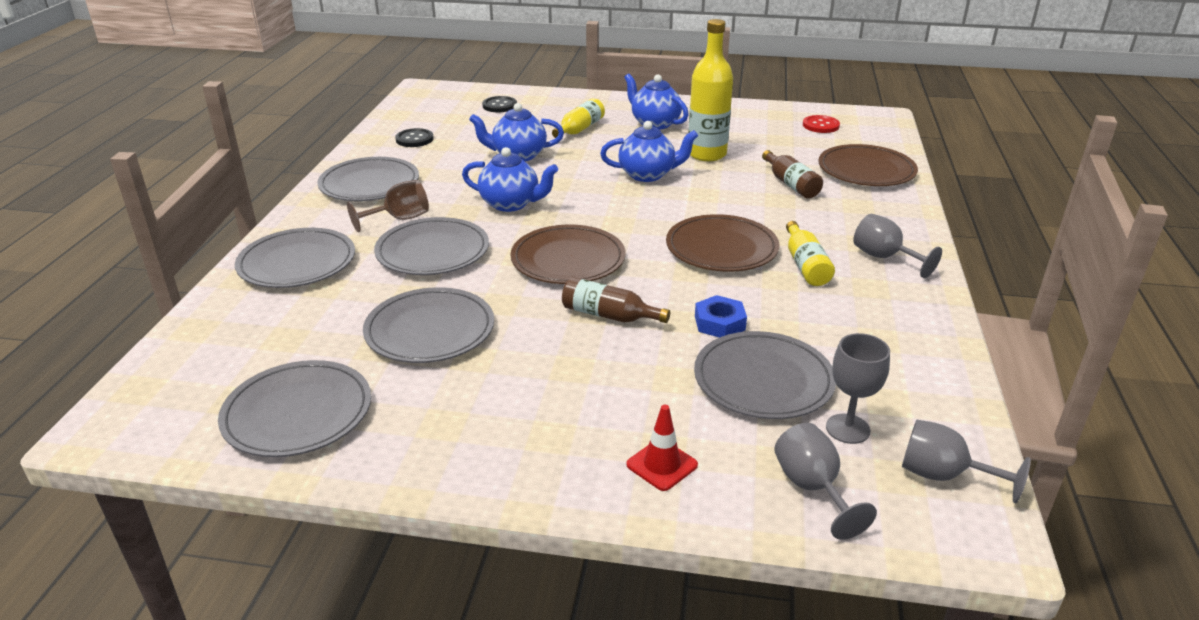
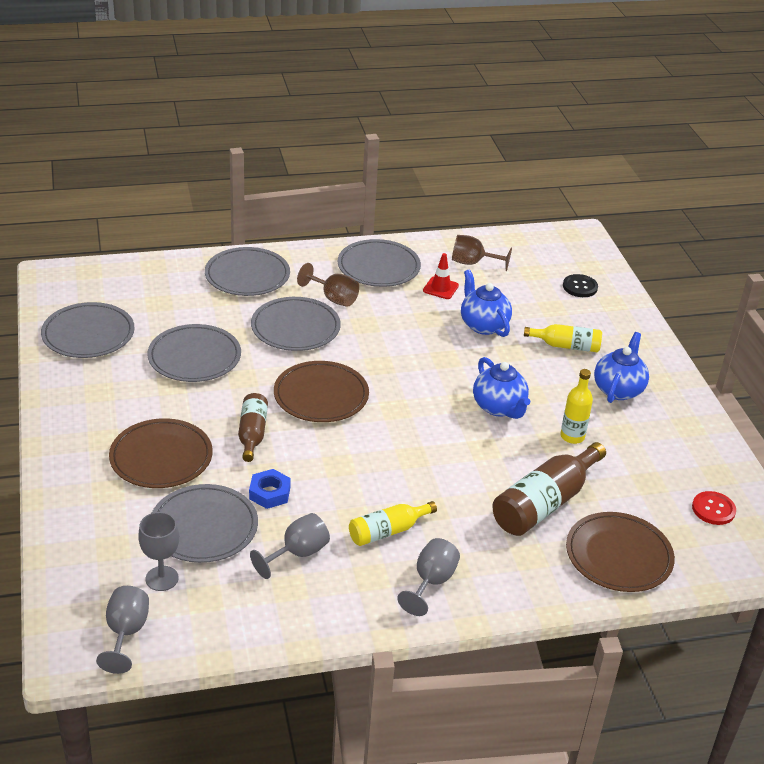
camera: 65 degrees right, 5 degrees up
black button [395,128,434,147] -> brown goblet [452,235,512,271]
blue teapot [462,147,558,212] -> none
red traffic cone [626,405,698,491] -> red traffic cone moved to [423,253,459,299]
brown plate [666,214,779,272] -> brown plate moved to [109,418,213,488]
yellow bottle [688,19,733,161] -> yellow bottle [560,369,593,444], size x0.60
brown bottle [762,150,823,199] -> brown bottle [492,442,606,536], size x1.67
grey goblet [774,423,877,540] -> grey goblet moved to [250,513,330,579]

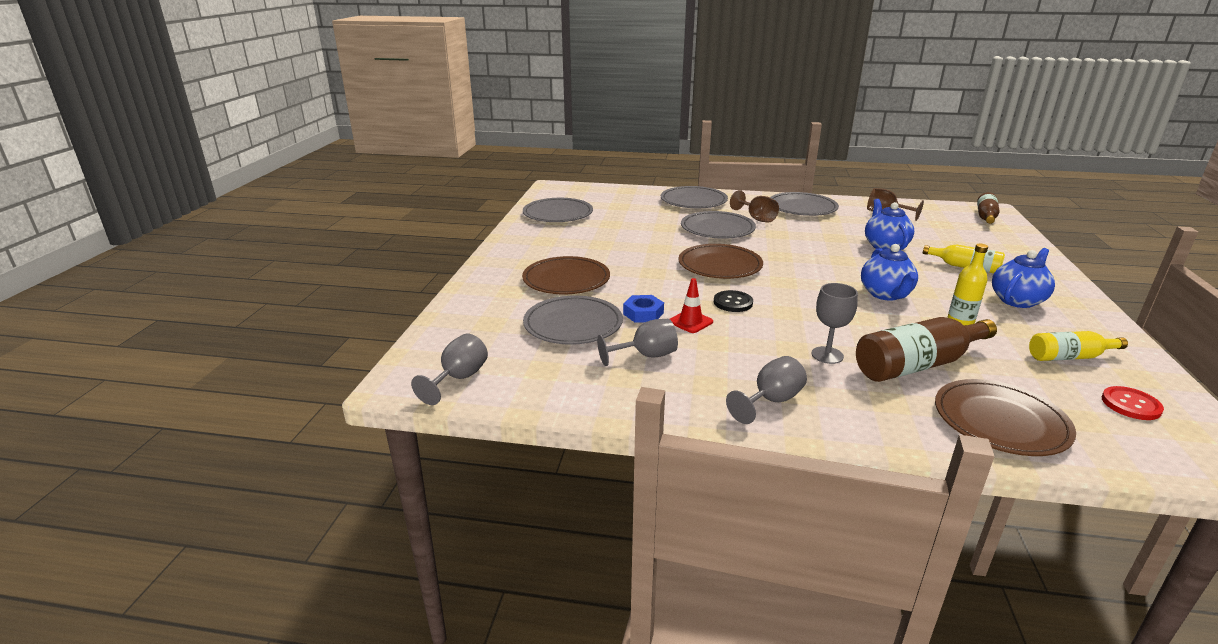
camera: 25 degrees right, 10 degrees down
grey goblet [138,512,179,591] -> grey goblet moved to [812,283,858,364]
grey plate [147,324,241,382] -> none
brown bottle [238,393,268,462] -> brown bottle moved to [977,192,1000,224]
yellow bottle [349,501,437,546] -> yellow bottle moved to [1029,331,1128,361]
red traffic cone [423,253,459,299] -> red traffic cone moved to [670,278,713,333]
black button [563,274,598,297] -> black button moved to [714,290,753,312]

